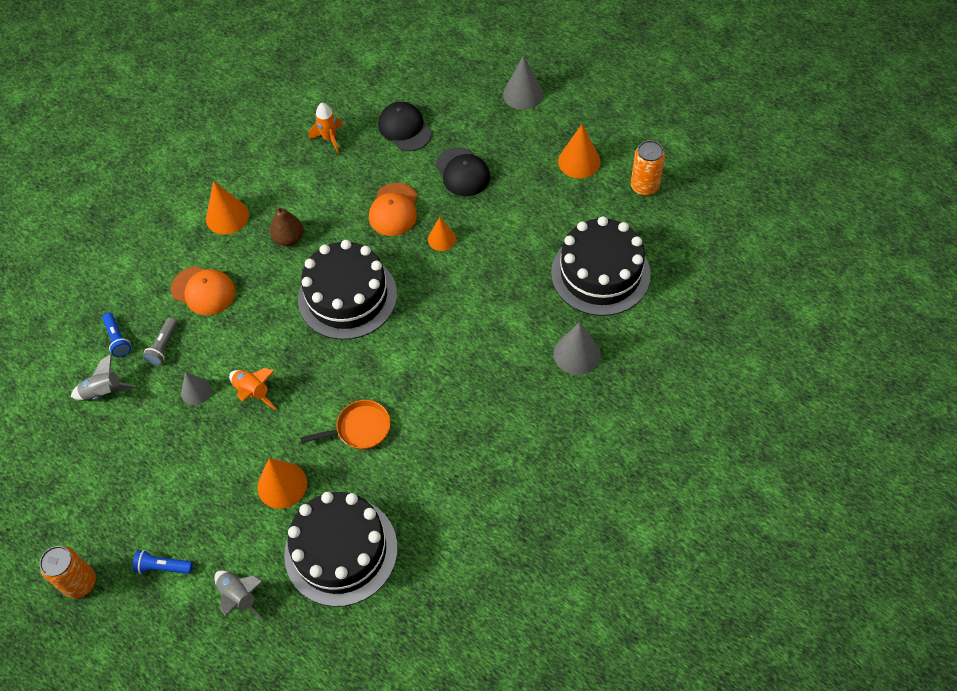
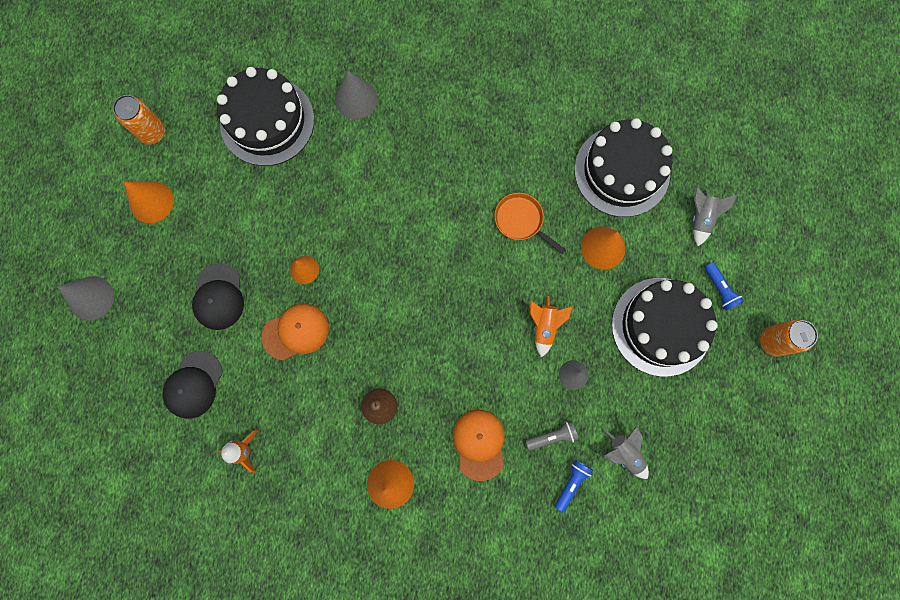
camera: 125 degrees left, 20 degrees up
black cake [298,240,397,340] -> black cake moved to [612,278,718,377]
black cap [436,147,490,196] -> black cap turned 150 degrees clockwise [192,263,244,330]

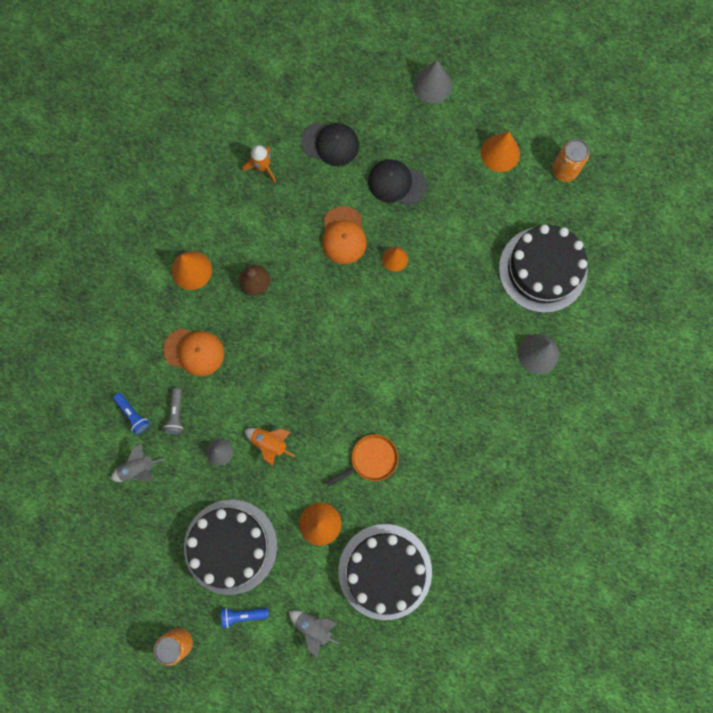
camera: 110 degrees right, 0 degrees up
black cap [163,351,223,419] -> black cap turned 150 degrees clockwise [301,122,359,166]

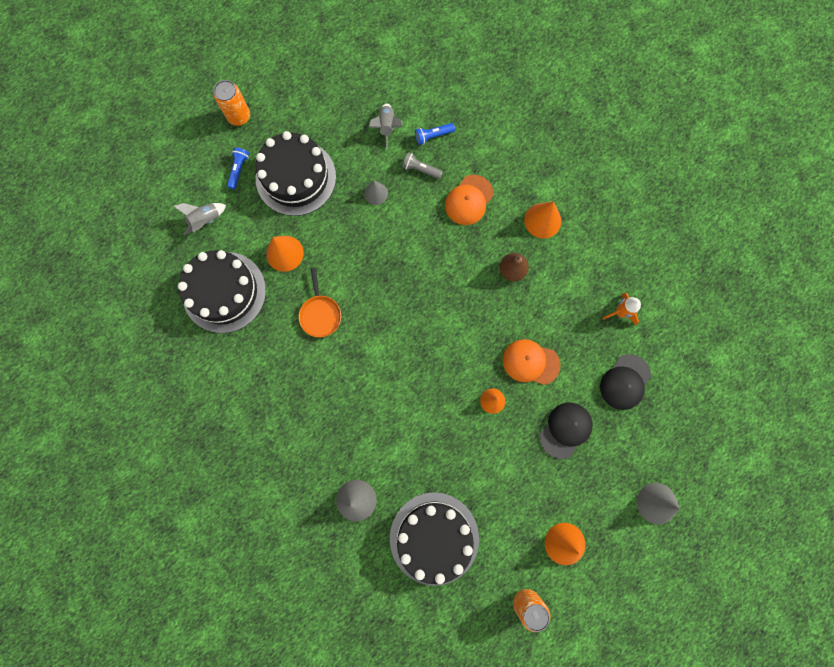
camera: 110 degrees right, 0 degrees up
orange rocket [245,428,295,466] -> none

